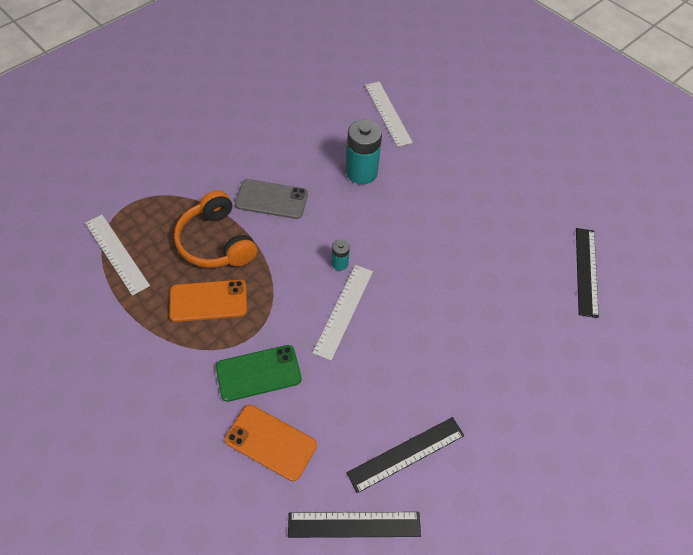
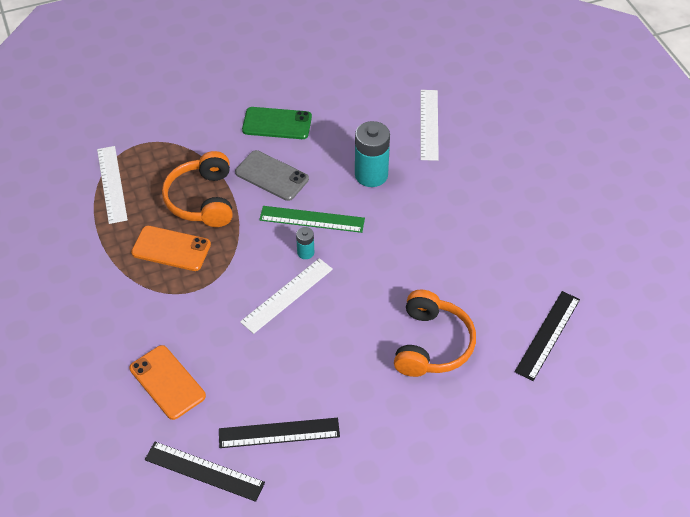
camera: 25 degrees right, 5 degrees down
green phone [216,345,302,402] -> green phone moved to [242,107,312,139]
none -> green ruler [259,206,365,233]
none -> orange headphones [394,290,476,377]

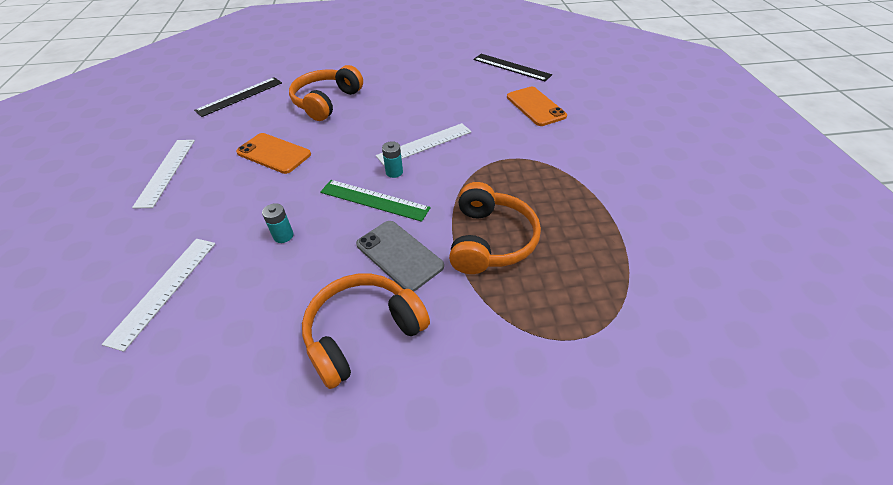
camera: 165 degrees left, 5 degrees down
white ruler [97,146,128,224] -> white ruler moved to [132,140,195,209]
orange phone [131,226,211,271] -> orange phone moved to [236,133,311,174]
black ruler [219,418,340,448] -> none
green phone [242,107,312,139] -> orange headphones [302,274,430,389]
turquoise battery [355,121,390,187] -> turquoise battery [262,203,293,243], size x0.49

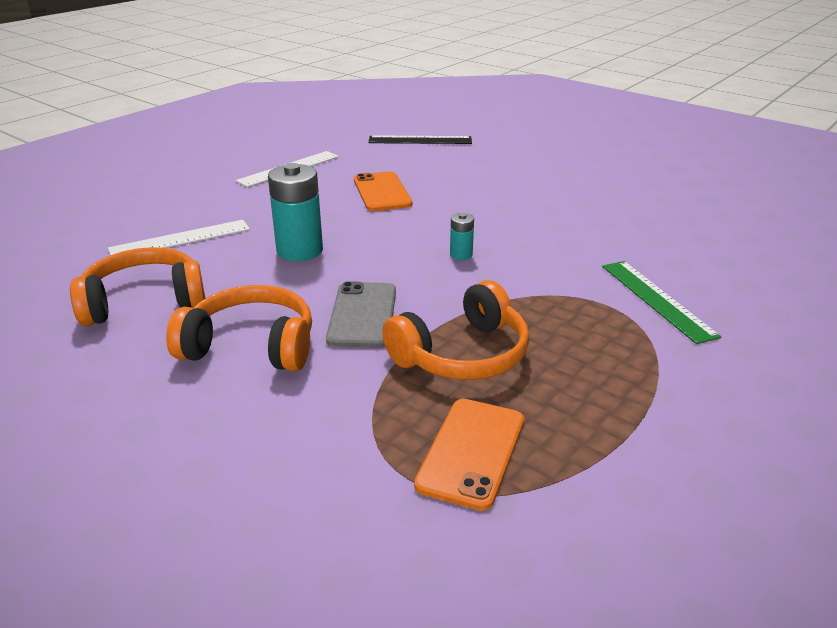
camera: 45 degrees right, 15 degrees down
turquoise battery [262,203,293,243] -> turquoise battery [268,163,323,261], size x2.05
orange headphones [289,65,363,121] -> orange headphones moved to [70,247,205,326]
green ruler [320,180,431,222] -> green ruler moved to [602,261,721,344]
white ruler [376,123,472,166] -> none
black ruler [474,54,552,81] -> none
orange phone [507,87,567,126] -> orange phone moved to [414,399,524,511]

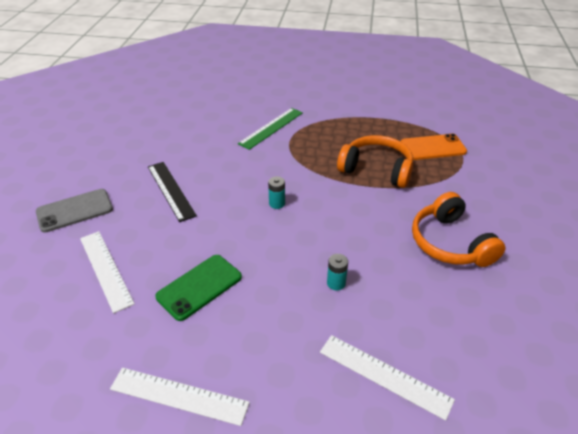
camera: 120 degrees left, 10 degrees up
orange headphones [70,247,205,326] -> none
turquoise battery [268,163,323,261] -> turquoise battery [327,254,348,290], size x0.49
grey phone [326,281,396,348] -> grey phone moved to [36,189,113,233]
orange phone [354,171,412,211] -> green phone [155,255,242,321]
black ruler [368,135,472,144] -> black ruler moved to [148,162,197,222]
none -> white ruler [80,231,135,313]

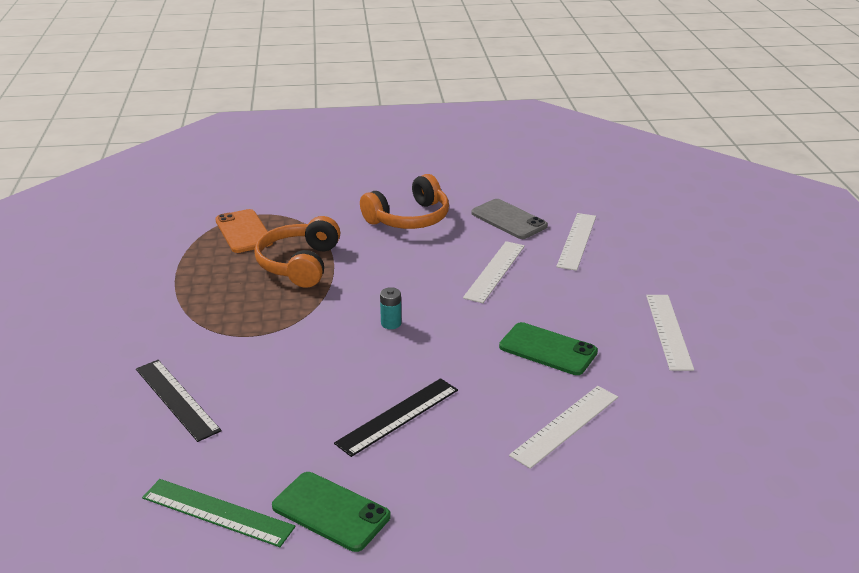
camera: 105 degrees left, 10 degrees down
grey phone [36,189,113,233] -> grey phone moved to [471,199,548,239]
green ruler [238,108,303,150] -> green ruler moved to [142,479,295,547]
turquoise battery [327,254,348,290] -> white ruler [463,241,525,303]
none -> black ruler [136,360,221,442]
none -> green phone [272,472,390,552]

